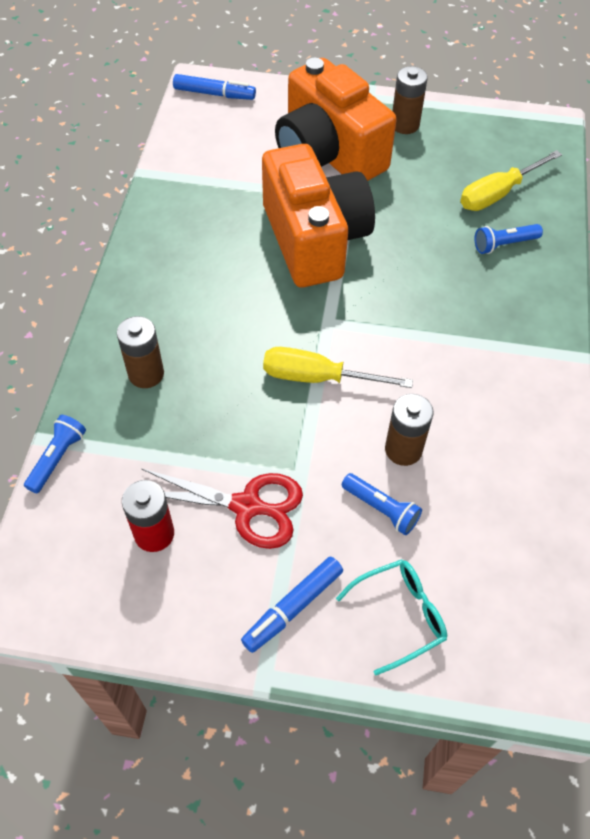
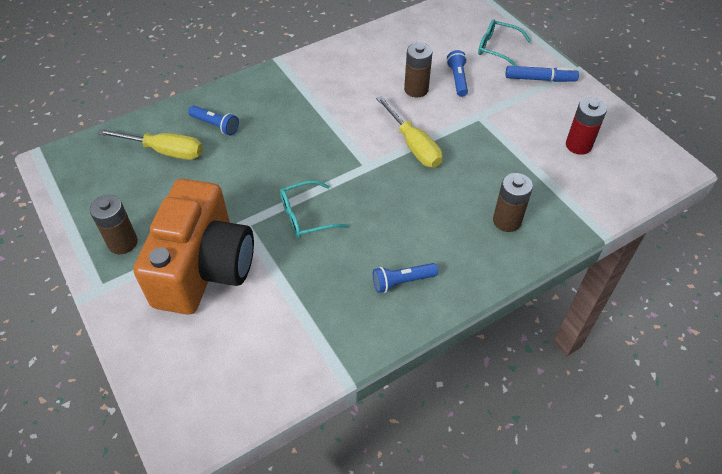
camera: 130 degrees left, 5 degrees down
blue flashlight [24,415,86,493] -> blue flashlight moved to [373,263,438,293]
red scissors [141,468,303,549] -> none
blue marker [173,74,256,100] -> none
orange camera [262,144,375,287] -> turquoise glasses [280,180,348,238]

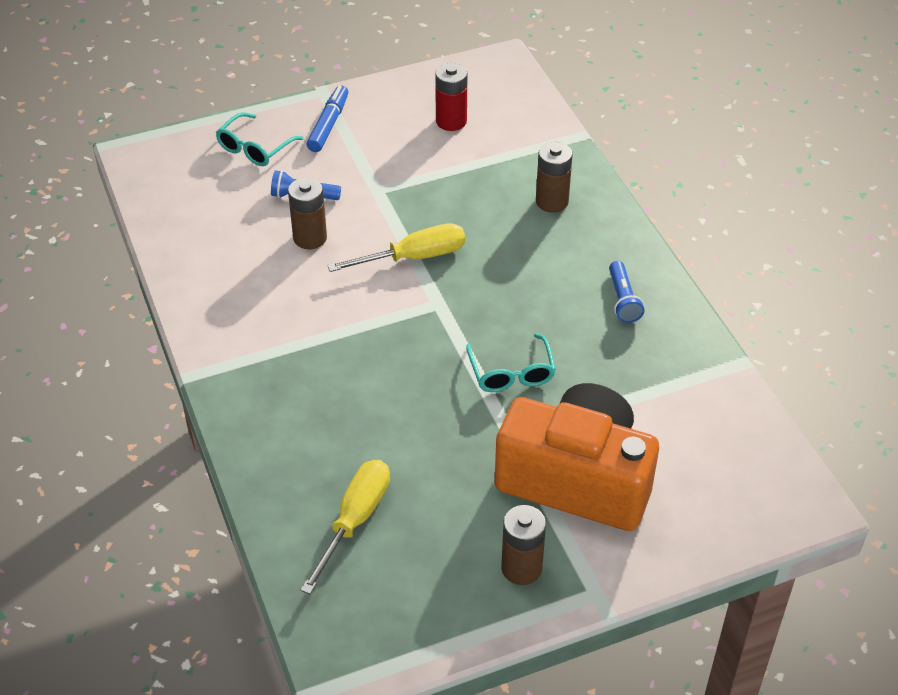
camera: 80 degrees left, 5 degrees down
blue flashlight [188,106,239,135] -> none

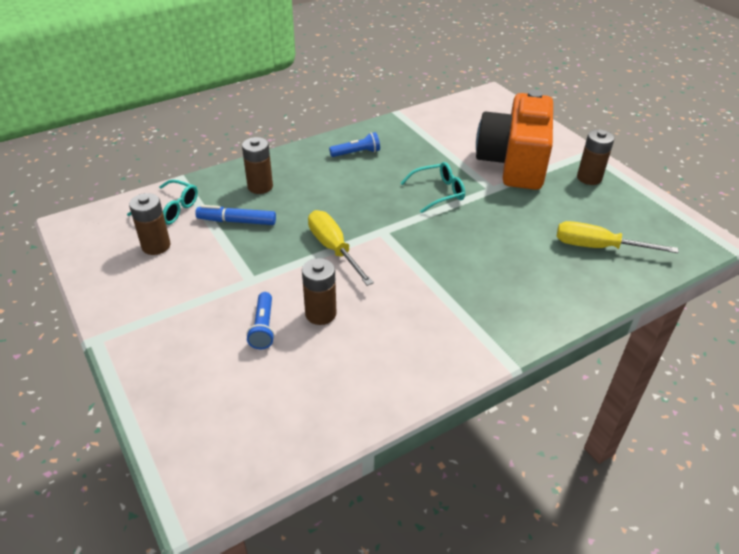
camera: 100 degrees left, 5 degrees down
turquoise glasses [216,112,304,166] -> turquoise glasses moved to [127,179,198,225]
blue marker [307,85,348,152] -> blue marker moved to [195,205,276,225]
red battery [435,63,468,131] -> brown battery [129,193,170,255]

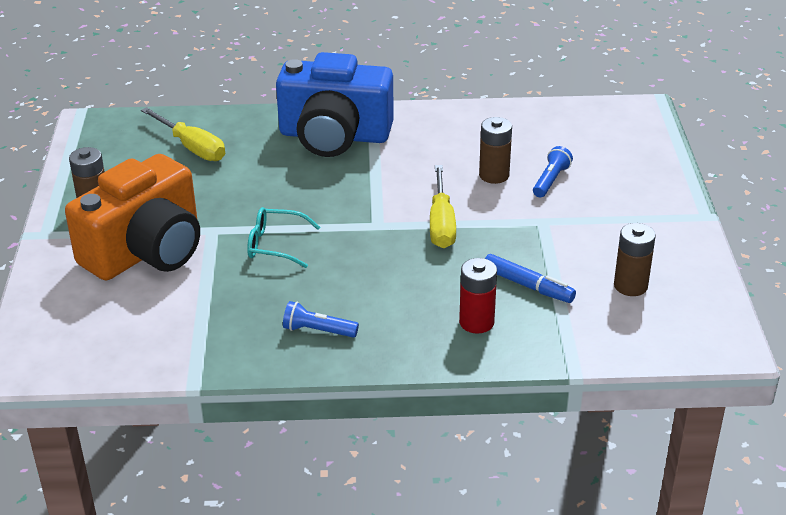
camera: 150 degrees left, 5 degrees down
turquoise glasses [127,179,198,225] -> none
brown battery [242,137,273,194] -> red battery [459,258,497,333]
none -> blue camera [276,52,394,157]

